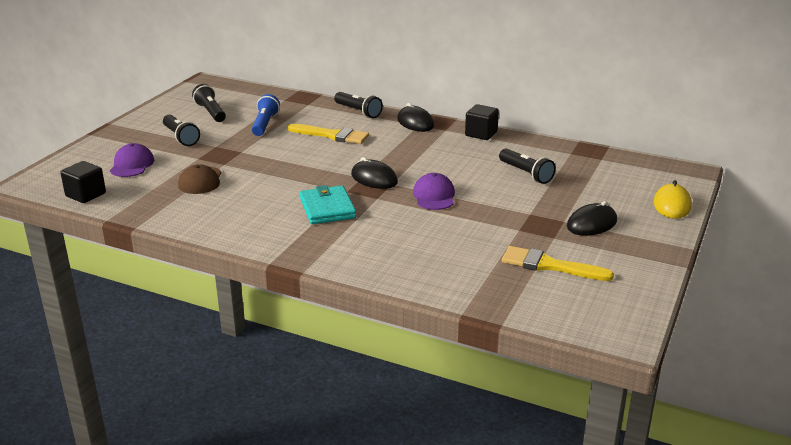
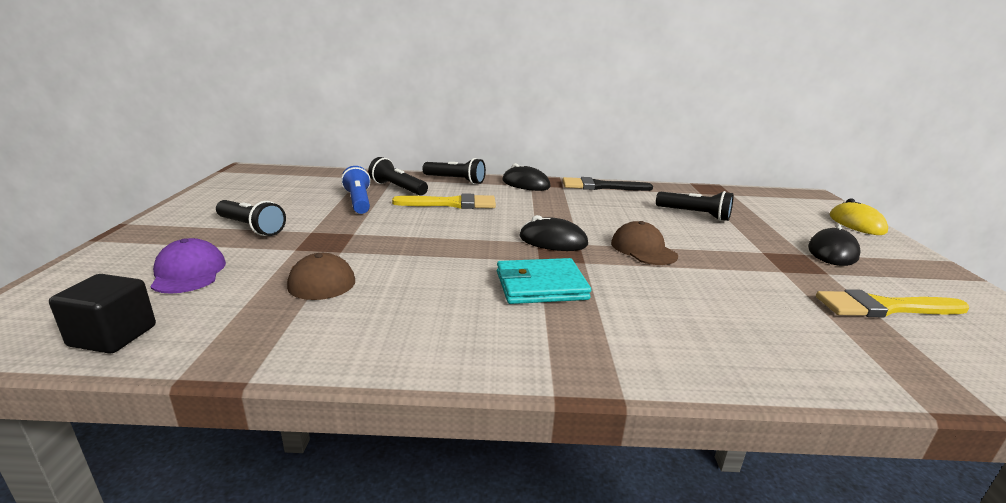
camera: 25 degrees left, 5 degrees down
black flashlight [192,84,226,122] -> black flashlight moved to [368,157,428,196]
turquoise wallet [300,185,356,224] -> turquoise wallet turned 60 degrees counterclockwise [497,258,591,304]
purple cap [413,173,455,210] -> brown cap [611,221,678,265]
black cube [465,104,499,140] -> black brush [563,177,653,191]

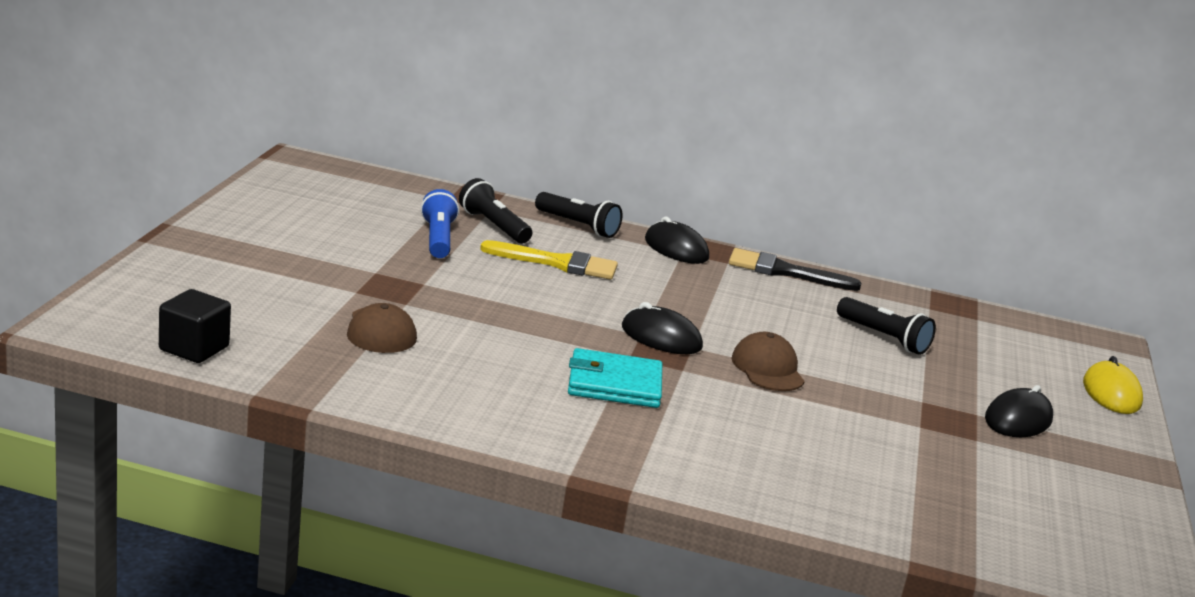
camera: 10 degrees right, 0 degrees up
purple cap [150,238,226,294] -> none
black flashlight [216,200,286,236] -> none
yellow brush [816,289,969,318] -> none

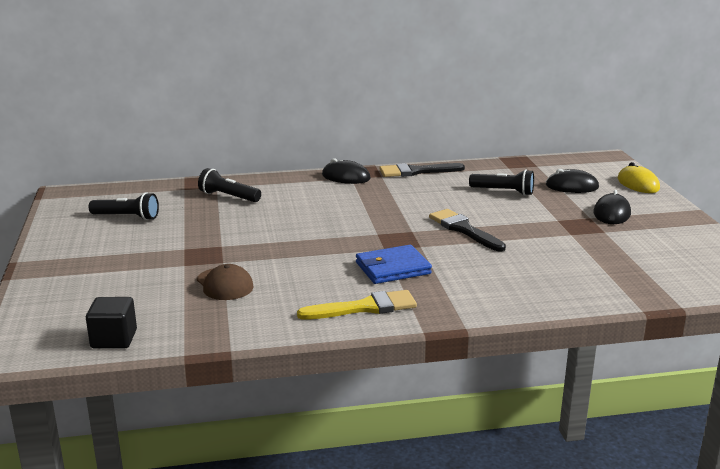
camera: 20 degrees left, 0 degrees up
blue flashlight [421,189,459,258] -> none
yellow brush [480,240,618,280] -> yellow brush moved to [297,290,417,320]
black flashlight [535,192,622,238] -> black flashlight moved to [89,192,159,220]
turquoise wallet [568,348,662,408] -> blue wallet [356,245,432,284]
black mouse [622,302,703,354] -> black mouse moved to [546,169,599,193]
brown cap [731,332,805,391] -> black brush [429,209,506,251]

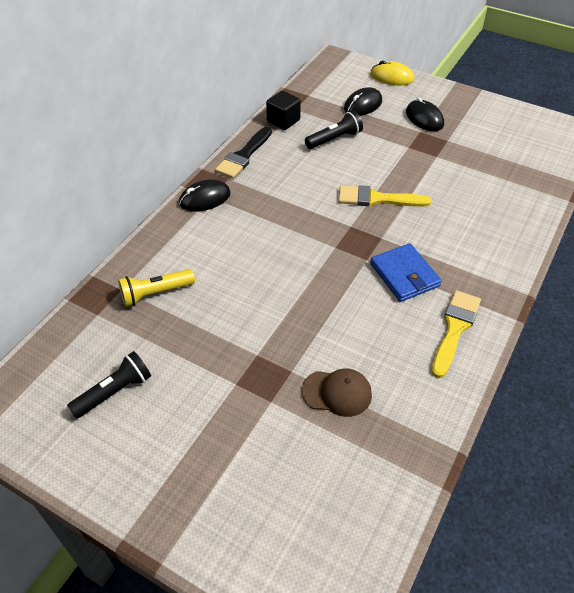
camera: 50 degrees left, 25 degrees up
black cube [86,297,137,349] -> black cube moved to [266,91,301,130]
black flashlight [198,168,261,202] -> yellow flashlight [118,269,195,307]
blue wallet [356,245,432,284] -> blue wallet turned 45 degrees counterclockwise [370,243,442,302]
black brush [429,209,506,251] -> yellow brush [338,185,432,207]

